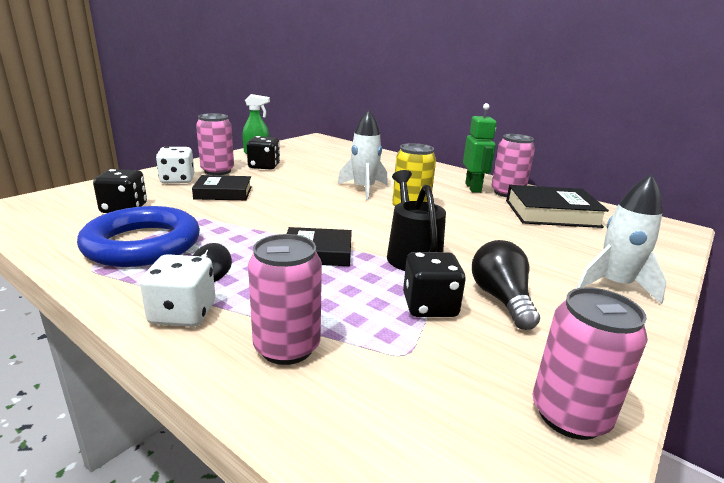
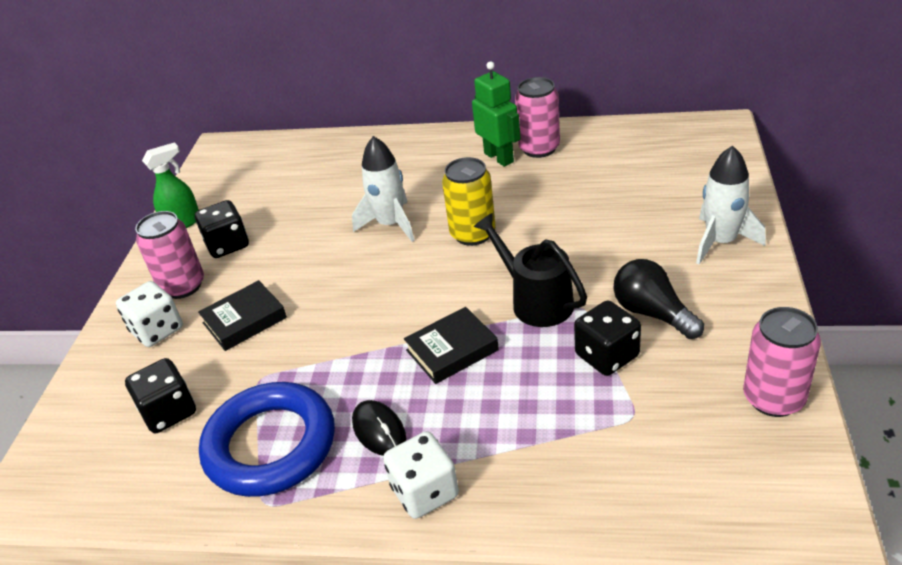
camera: 25 degrees left, 15 degrees up
pink can [248,234,322,365] -> none
black book [506,185,609,228] -> none

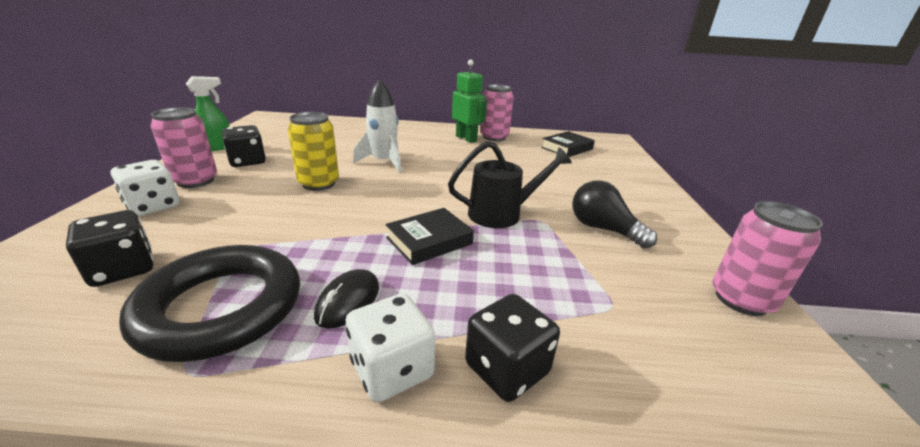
camera: 10 degrees left, 10 degrees down
black book [198,280,287,351] -> black book moved to [541,131,595,157]
blue ring [199,382,335,497] -> black ring [119,245,300,362]
black mouse [352,400,406,456] -> black mouse turned 60 degrees clockwise [314,269,379,329]
yellow can [442,157,496,246] -> yellow can moved to [288,112,339,191]
black watering can [474,213,587,327] -> black watering can turned 120 degrees clockwise [448,141,572,228]
black dice [574,301,641,376] -> black dice moved to [465,294,560,402]
white rocket [696,145,766,264] -> none

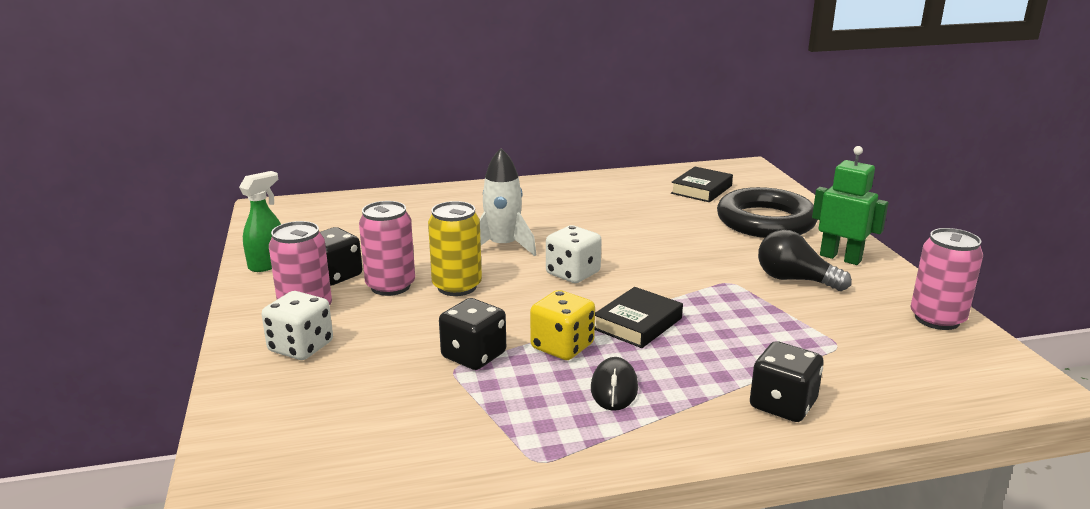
camera: 15 degrees left, 5 degrees down
black dice [66,210,153,287] -> black dice moved to [439,298,506,370]
black ring [119,245,300,362] -> black ring moved to [717,187,818,238]
white dice [346,294,435,402] -> white dice moved to [546,225,602,283]
black watering can [448,141,572,228] -> none
green robot [452,60,487,143] -> green robot moved to [812,146,888,265]
pink can [480,84,514,141] -> pink can moved to [359,201,415,296]
none -> yellow dice [530,290,595,360]

